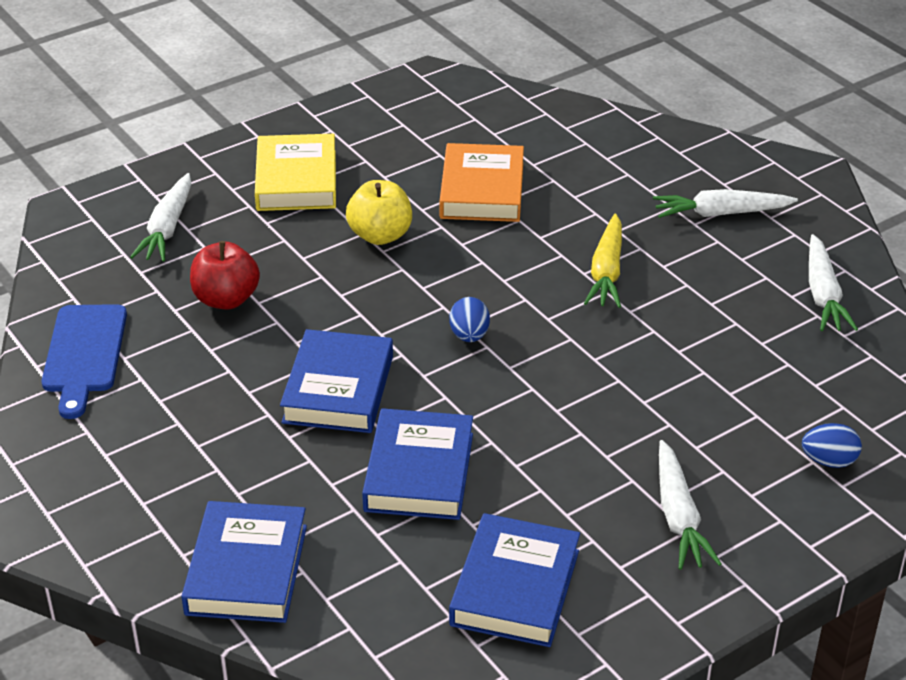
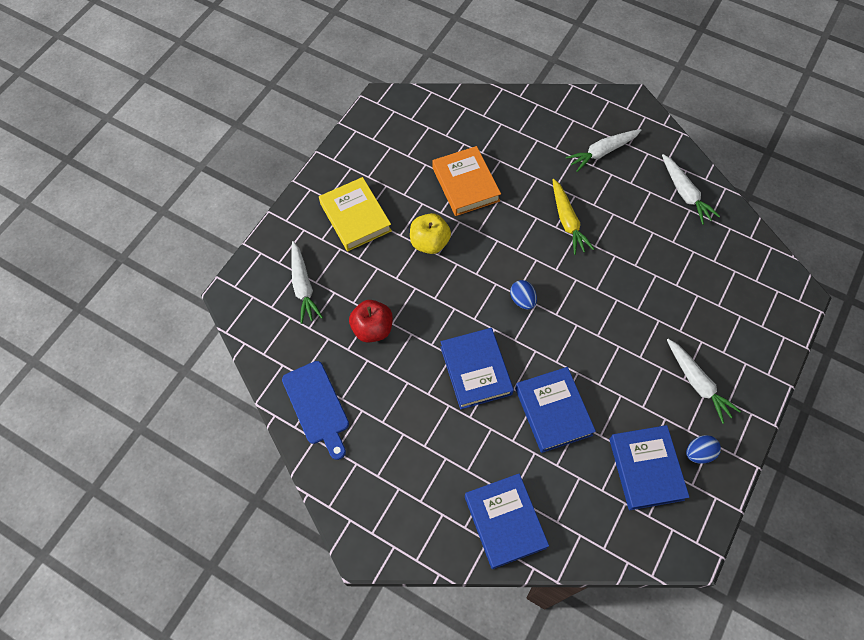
camera: 25 degrees left, 25 degrees up
blue egg [802,423,862,468] -> blue egg moved to [686,435,721,463]

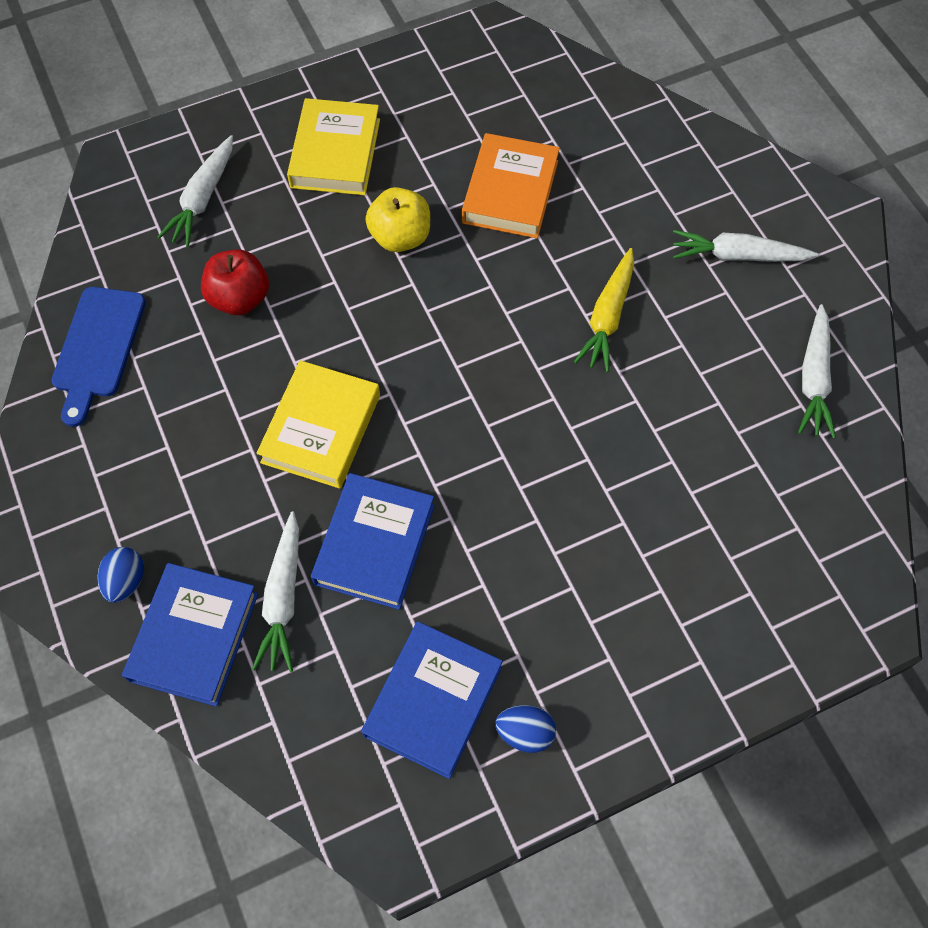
camera: 35 degrees right, 0 degrees up
blue book [441,328,514,409] -> yellow book [257,360,380,489]
blue egg [510,280,537,310] -> blue egg moved to [98,547,144,603]
white carrot [667,339,741,424] -> white carrot moved to [252,511,299,672]

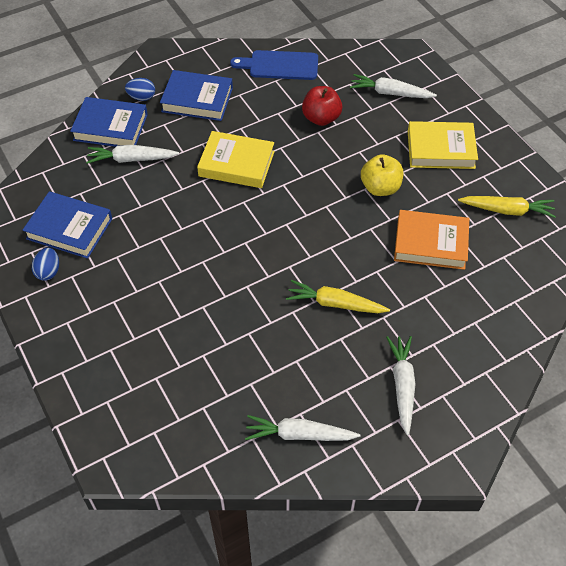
camera: 85 degrees right, 10 degrees down
blue book [311,473,435,610] -> blue book moved to [160,70,233,121]
none -> yellow carrot [458,196,556,218]

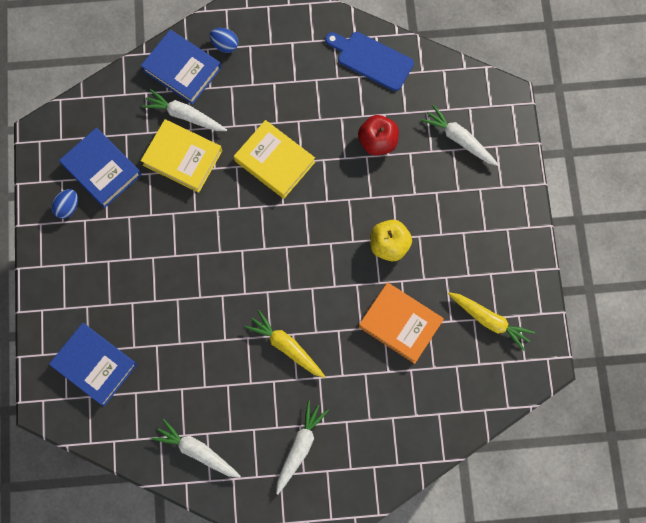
camera: 25 degrees right, 20 degrees up
blue book [160,70,233,121] -> blue book moved to [49,323,137,406]
yellow book [408,121,478,169] -> yellow book moved to [141,119,222,193]

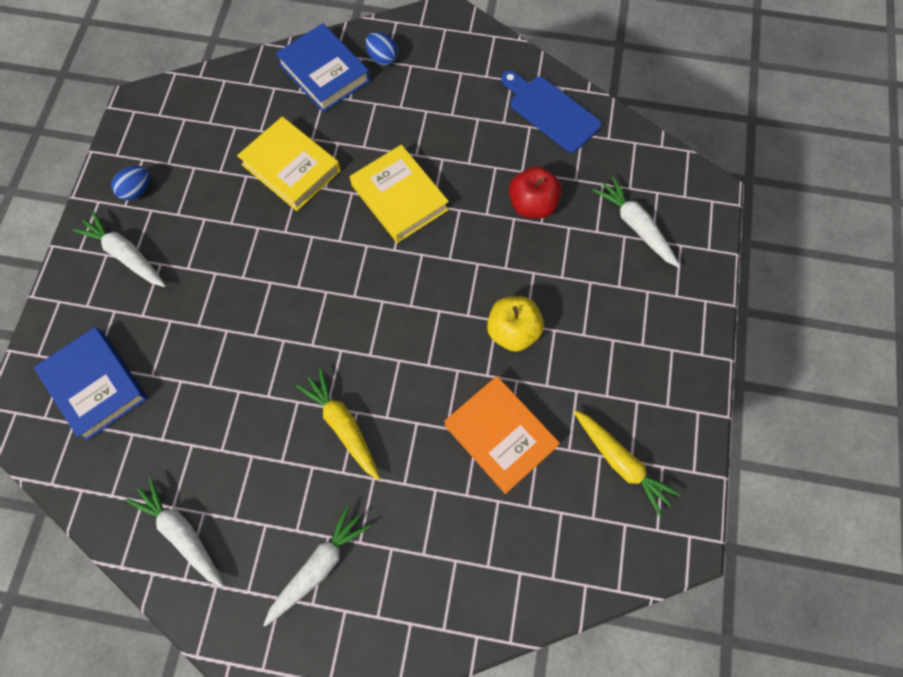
camera: 15 degrees right, 5 degrees down
blue book [59,128,141,208] -> none
white carrot [142,89,227,131] -> white carrot moved to [73,211,166,287]

